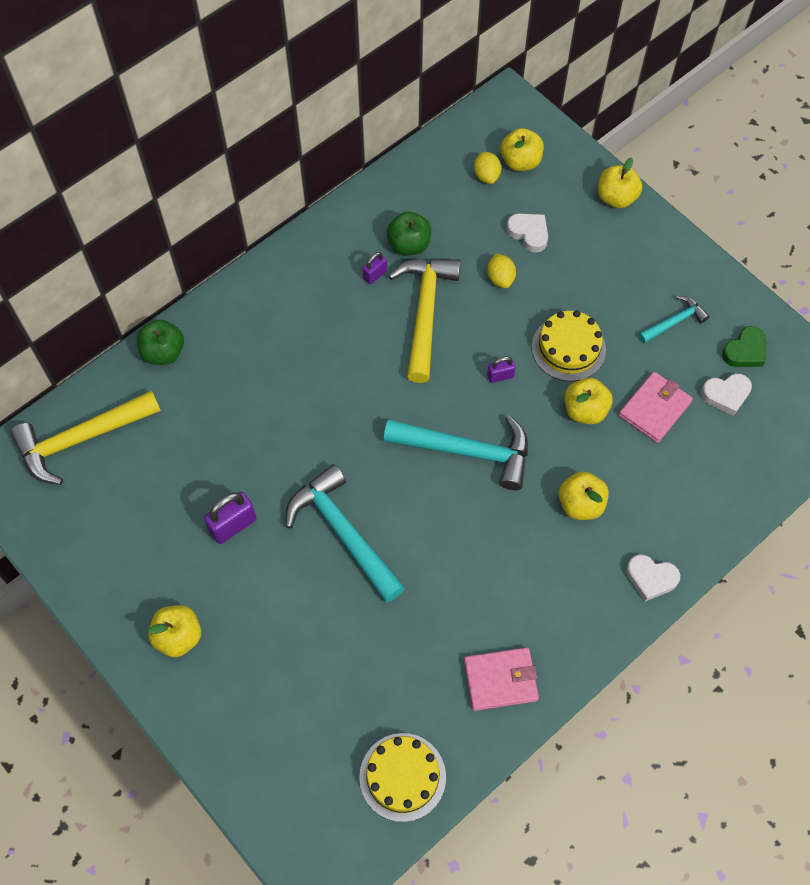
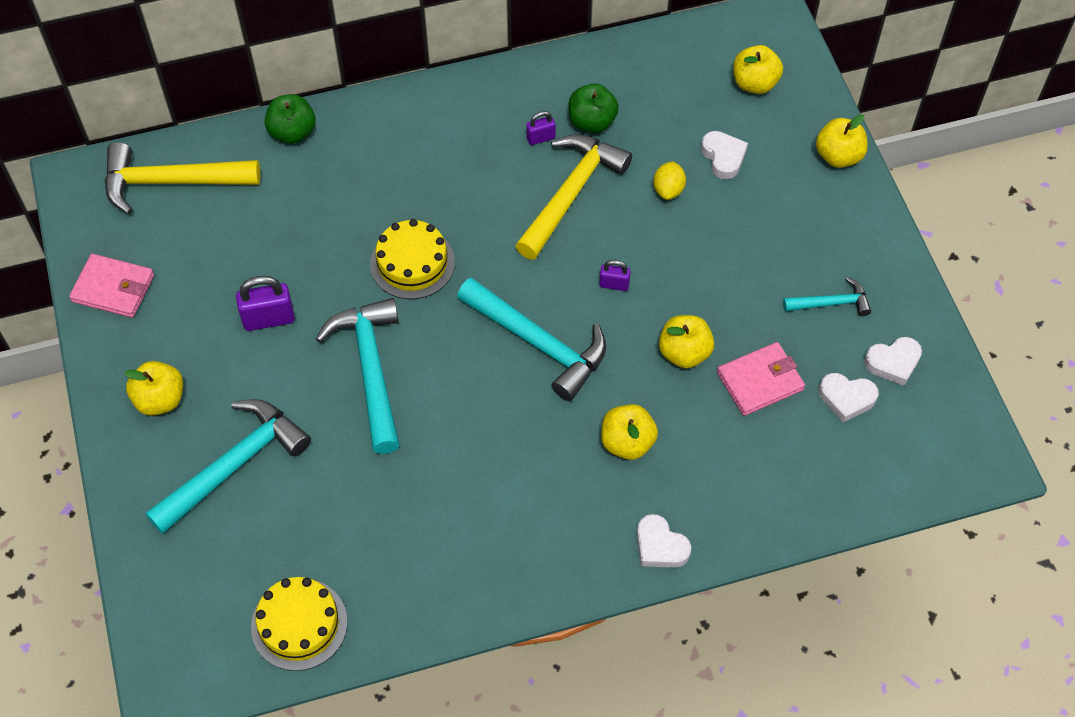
camera: 25 degrees right, 5 degrees down
pink wallet [464,647,539,711] -> pink wallet moved to [69,254,154,318]
yellow lemon [474,151,501,184] -> none
yellow cake [532,310,606,381] -> yellow cake moved to [370,219,455,299]
green heart [722,326,766,367] -> white heart [864,337,922,386]
none -> turquoise hammer [145,399,311,534]

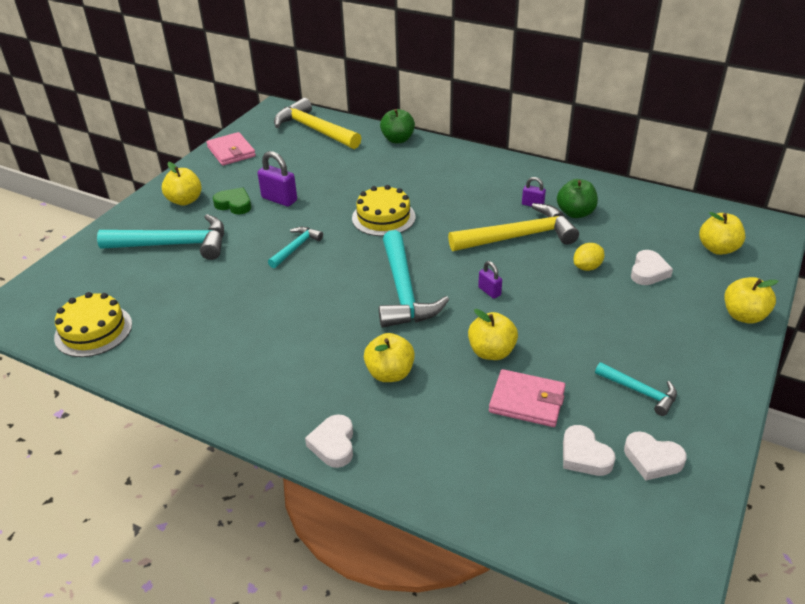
camera: 45 degrees right, 20 degrees down
turquoise hammer [316,298,400,454] -> turquoise hammer [268,227,323,268], size x0.52
none -> green heart [213,188,251,214]

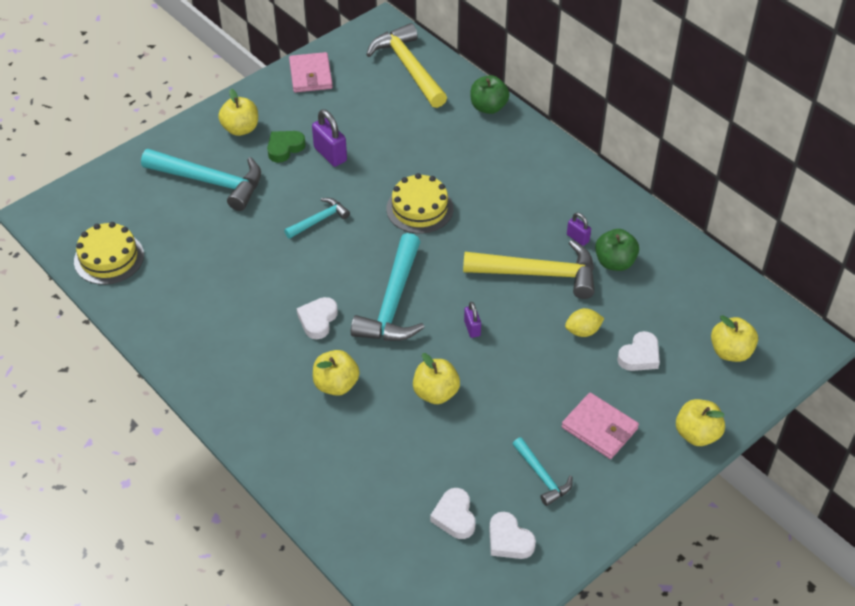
camera: 20 degrees right, 10 degrees up
green heart [213,188,251,214] -> green heart turned 90 degrees counterclockwise [267,131,306,163]
white heart [305,414,353,468] -> white heart moved to [297,297,338,339]
pink wallet [489,369,565,427] -> pink wallet moved to [562,393,639,459]

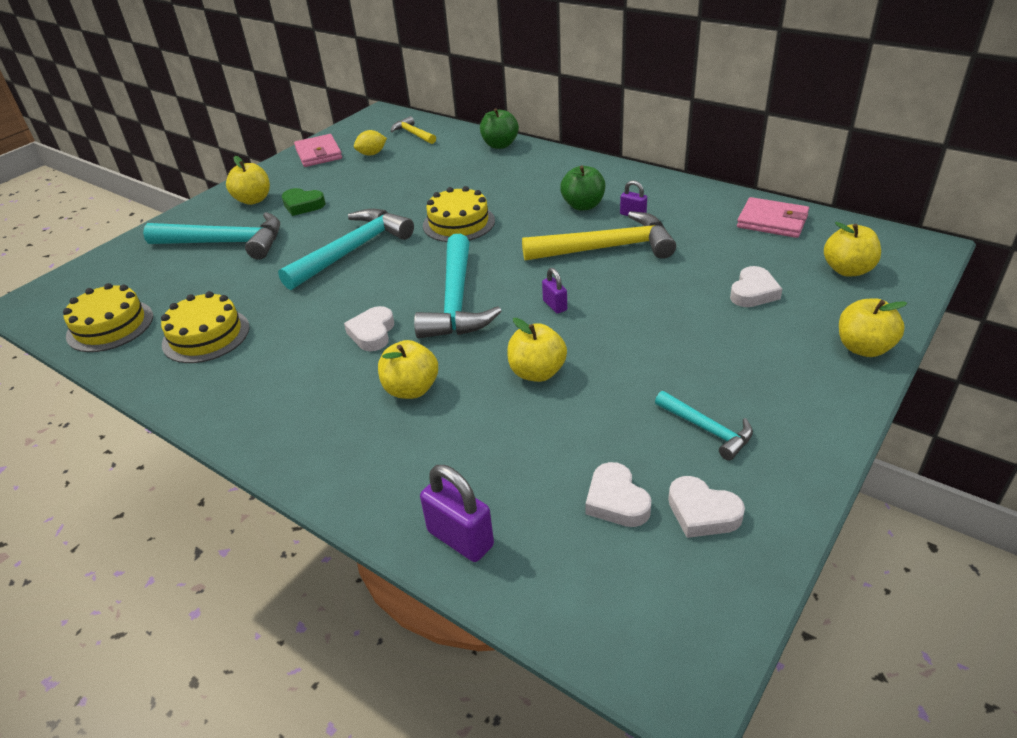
camera: 10 degrees left, 10 degrees down
green heart [267,131,306,163] -> green heart turned 105 degrees counterclockwise [282,188,326,216]
turquoise hammer [284,198,350,239] -> turquoise hammer [278,209,414,290], size x1.91
purple padlock [312,109,347,167] -> purple padlock moved to [420,465,494,562]
yellow hammer [366,23,447,108] -> yellow hammer [391,116,436,144], size x0.52
pink wallet [562,393,639,459] -> pink wallet moved to [737,197,809,238]
yellow lemon [565,308,605,337] -> yellow lemon moved to [354,130,387,155]
green apple [595,229,639,271] -> green apple moved to [560,166,605,211]
none -> yellow cake [161,291,250,363]

